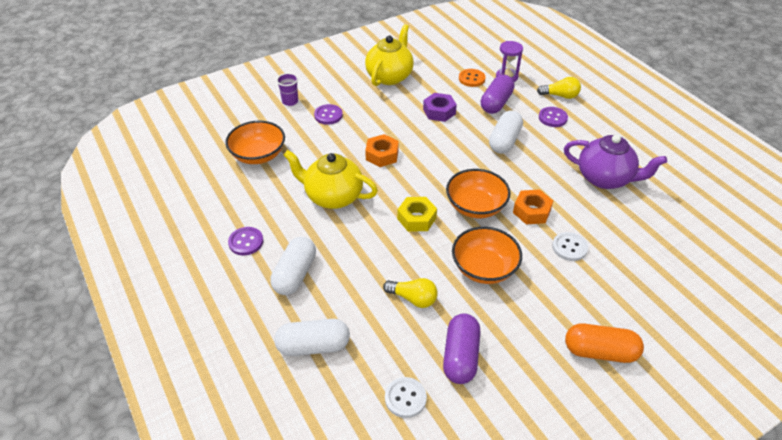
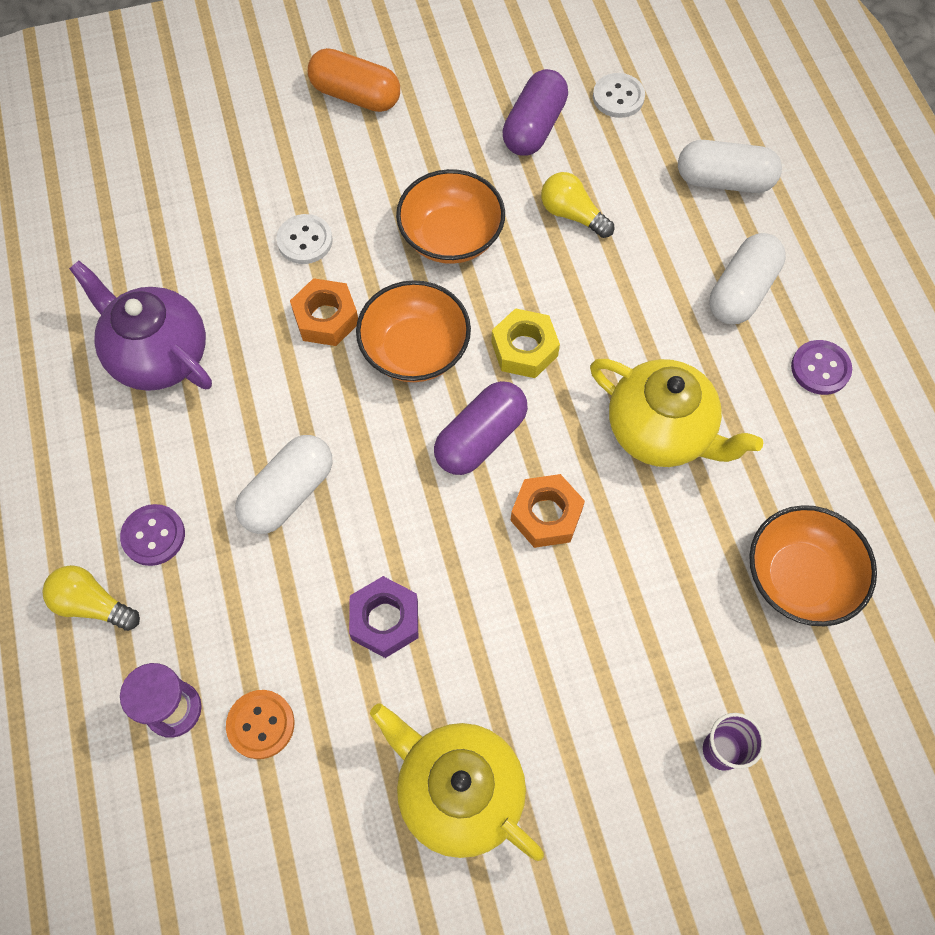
camera: 165 degrees left, 20 degrees up
purple button [314,104,343,125] -> none
yellow teapot [365,24,414,86] -> yellow teapot turned 90 degrees clockwise [370,703,544,861]
purple capsule [481,75,514,114] -> purple capsule moved to [434,381,528,475]

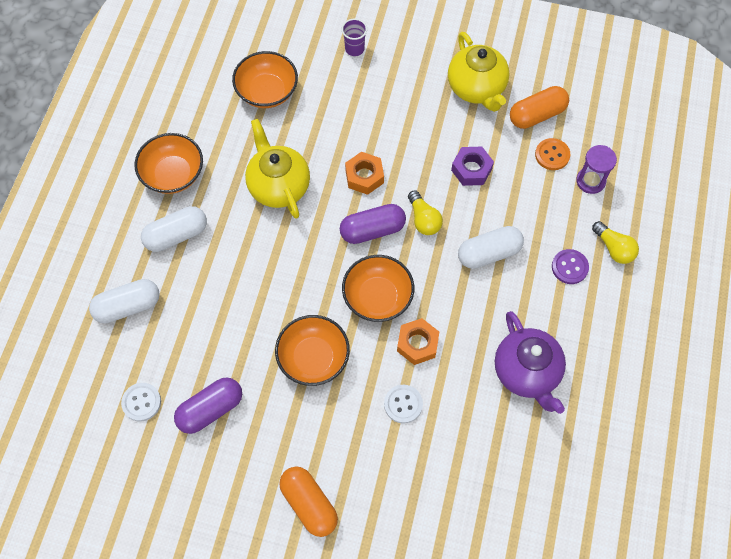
camera: 150 degrees left, 0 degrees up
yellow nut [491,308,560,378] -> none
yellow light bulb [541,172,614,238] -> yellow light bulb moved to [408,190,443,235]
white capsule [678,140,782,193] -> white capsule turned 60 degrees counterclockwise [89,279,160,323]
purple button [791,340,852,395] -> orange bowl [134,133,203,194]
none -> orange capsule [510,86,569,129]

